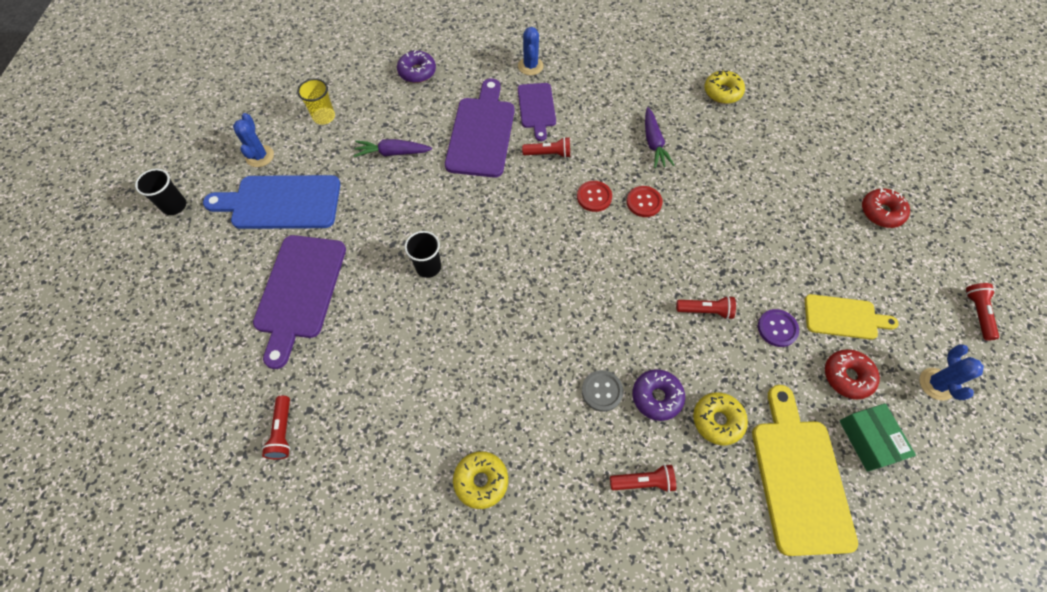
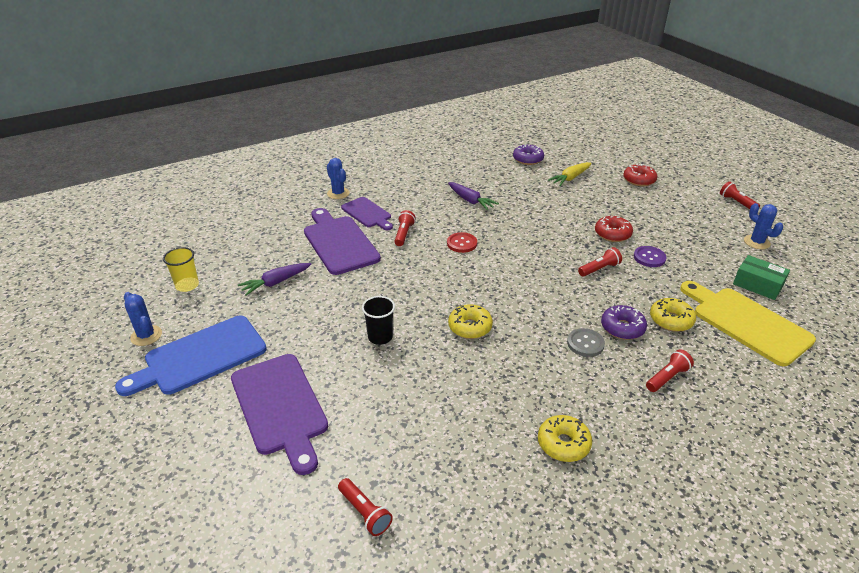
camera: 35 degrees left, 25 degrees down
black cup [135,169,186,215] -> none
purple donut [397,50,436,83] -> purple donut moved to [513,145,544,165]
red flashlight [522,137,570,158] -> red flashlight turned 45 degrees counterclockwise [394,210,416,246]
red button [627,186,663,217] -> none
yellow donut [704,71,745,104] -> yellow donut moved to [448,304,493,339]
yellow cutting board [805,294,899,340] -> none
red donut [825,349,880,400] -> red donut moved to [595,216,633,242]
none -> yellow carrot [548,162,592,186]

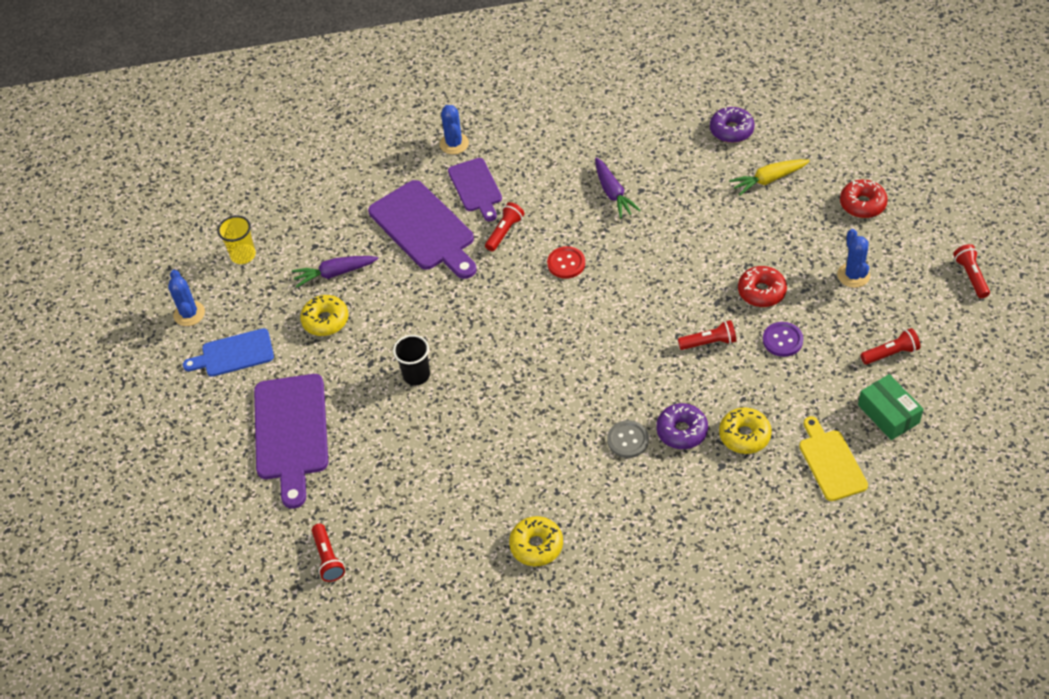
camera: 25 degrees right, 15 degrees up
blue cutting board [115,316,267,396] -> blue cutting board [183,328,274,377], size x0.61
purple cutting board [304,208,381,275] -> purple cutting board turned 150 degrees clockwise [368,180,477,279]
yellow donut [448,304,493,339] -> yellow donut moved to [300,295,348,336]
red flashlight [646,349,694,392] -> red flashlight moved to [861,328,921,365]
yellow cutting board [680,281,816,366] -> yellow cutting board [799,416,868,501], size x0.61
blue cactus [744,203,783,249] -> blue cactus moved to [837,229,870,288]

